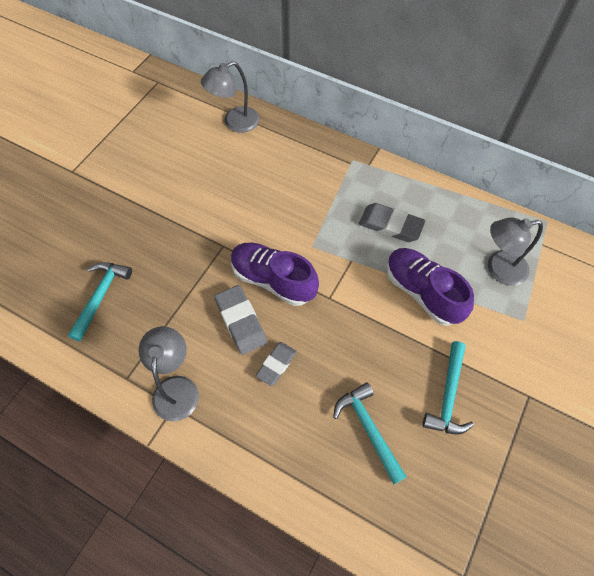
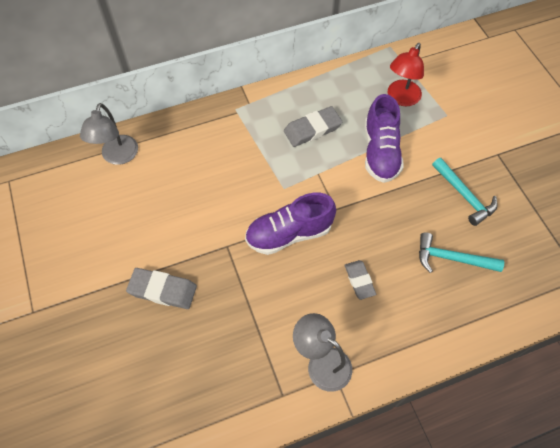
camera: 50 degrees left, 0 degrees up
turquoise hammer [68,262,132,341] -> none
grey eraser [214,285,267,355] -> grey eraser moved to [126,268,197,309]
purple shoe [386,248,474,326] -> purple shoe turned 90 degrees counterclockwise [365,94,404,183]
grey lamp [488,218,543,286] -> red lamp [388,43,424,106]

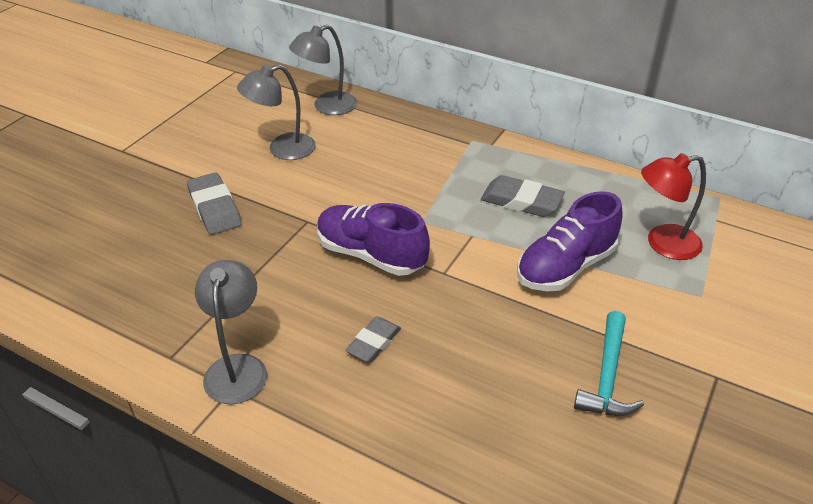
camera: 50 degrees right, 20 degrees down
turquoise hammer [419,232,504,273] -> none
none -> grey lamp [237,65,316,160]

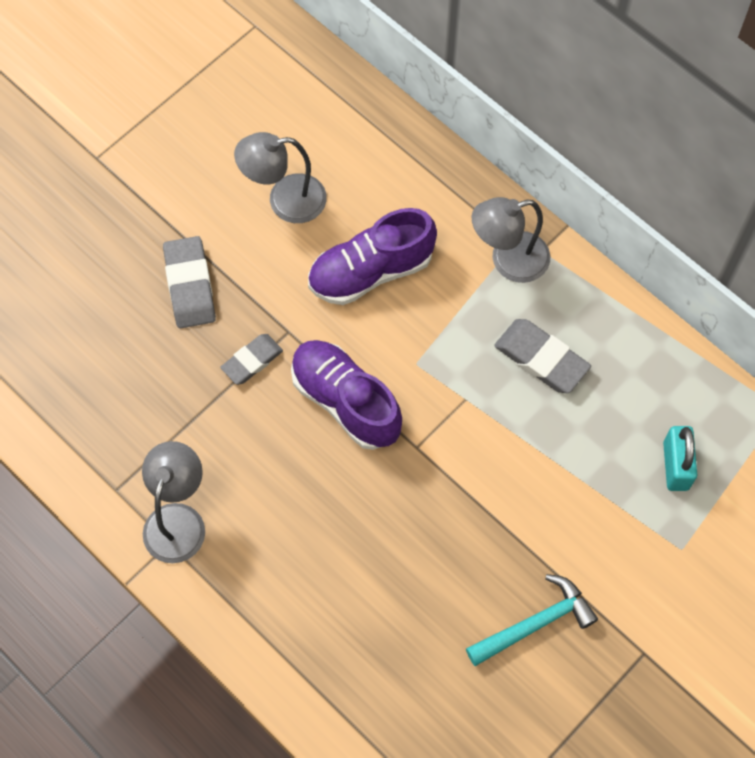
camera: 15 degrees right, 25 degrees up
grey lamp [289,25,357,115] -> grey lamp moved to [472,197,550,283]
grey eraser [345,316,401,363] -> grey eraser moved to [220,334,283,385]
purple shoe [517,191,623,291] -> purple shoe moved to [308,208,437,305]
turquoise hammer [574,311,644,416] -> turquoise hammer turned 150 degrees counterclockwise [466,574,598,666]
red lamp [641,153,706,260] -> turquoise padlock [663,426,697,491]

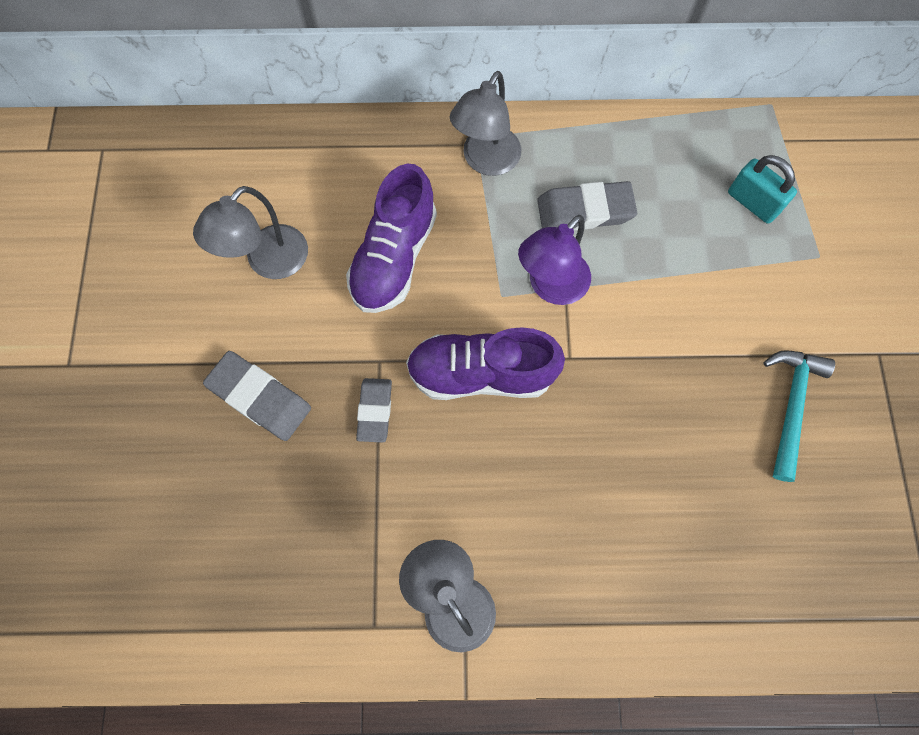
camera: 45 degrees left, 5 degrees up
none -> purple lamp [518,215,591,305]

